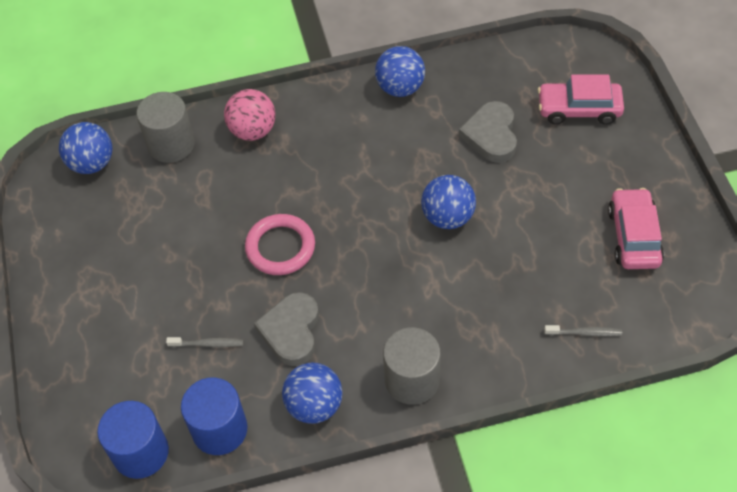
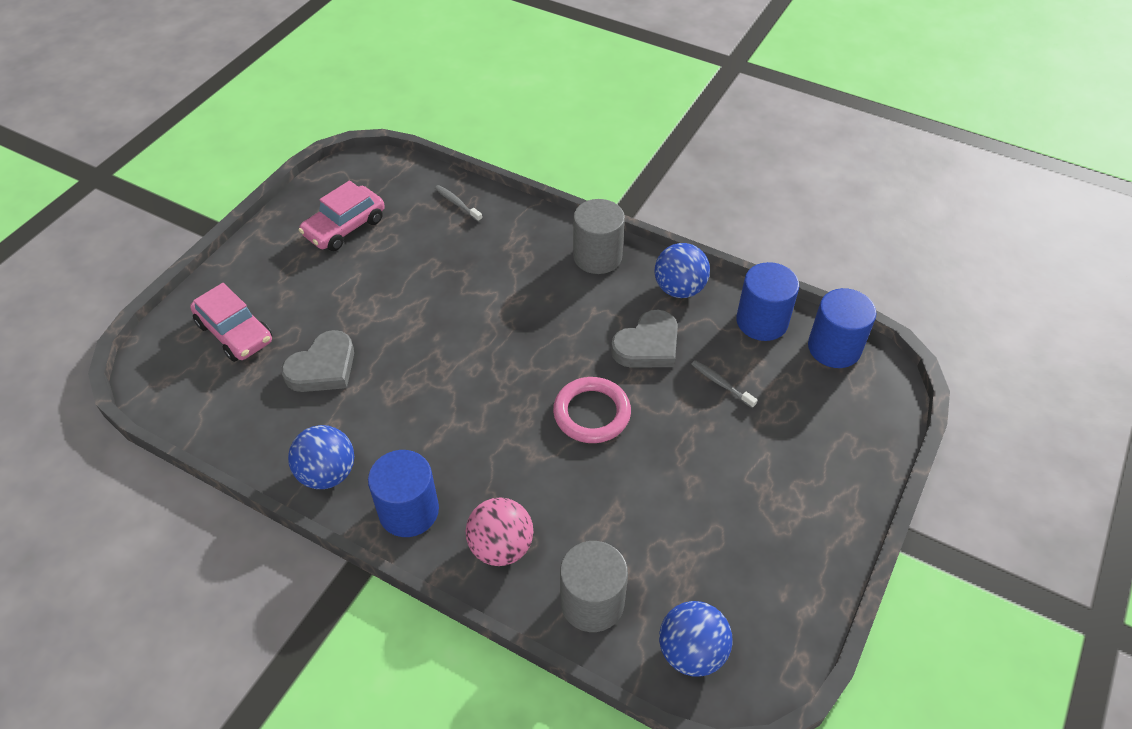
camera: 140 degrees left, 5 degrees down
blue ball [421,175,476,229] -> none
none -> blue cylinder [368,450,439,537]

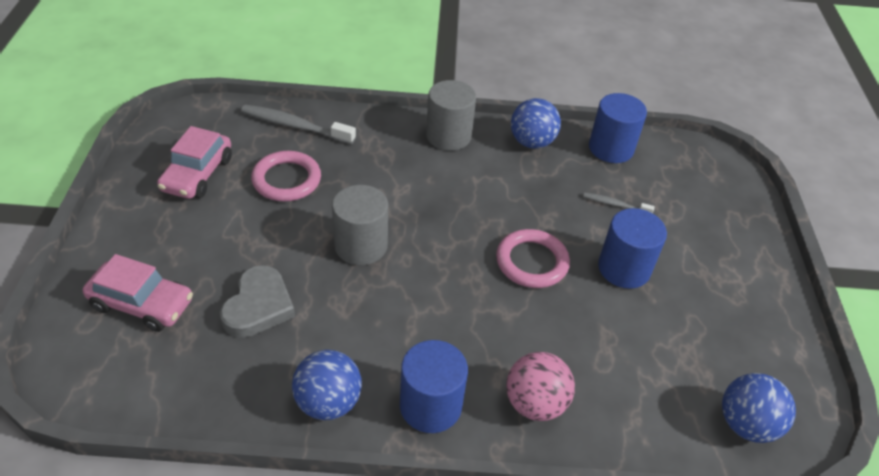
camera: 30 degrees left, 5 degrees down
grey toothbrush [435,185,483,222] -> grey toothbrush [241,105,356,144], size x1.86
grey cylinder [560,541,628,632] -> grey cylinder moved to [332,185,388,265]
grey heart [611,310,678,368] -> none
blue cylinder [808,288,876,368] -> blue cylinder moved to [598,208,667,289]
none -> pink ring [251,151,321,202]

